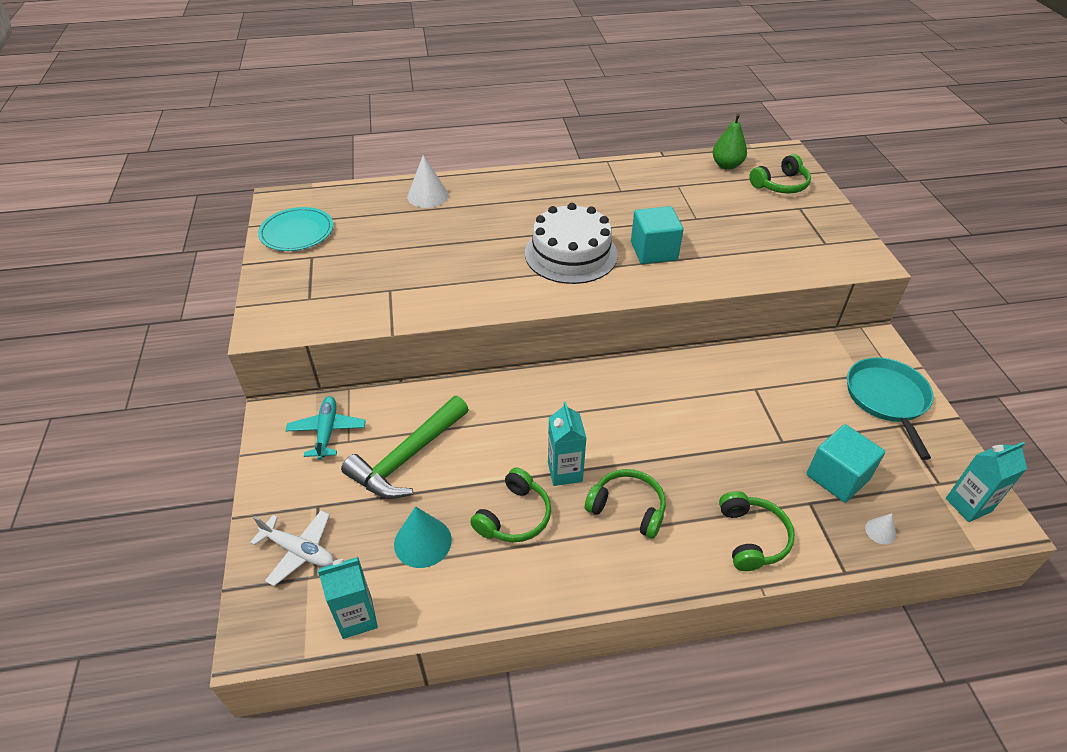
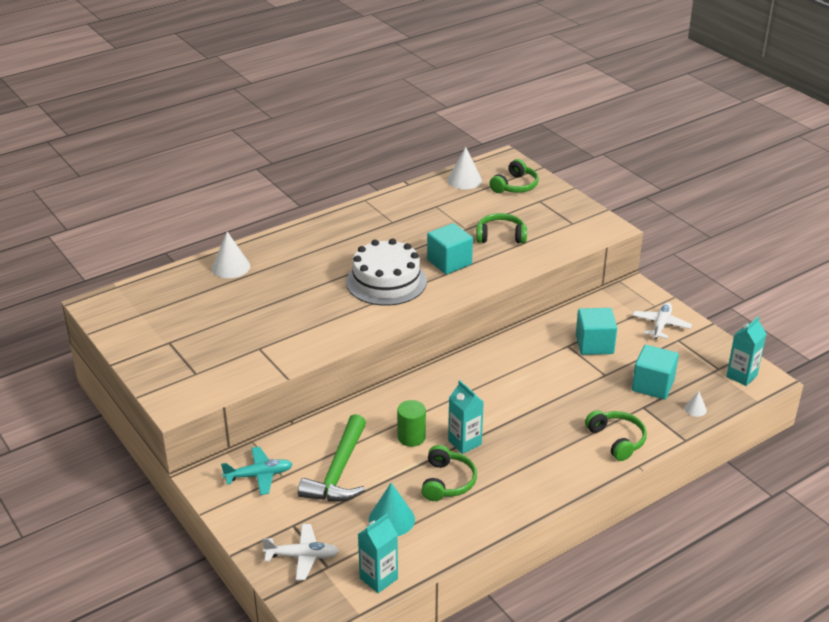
camera: 25 degrees left, 10 degrees down
turquoise plate [258,207,333,251] -> none
turquoise plane [286,396,366,460] -> turquoise plane turned 105 degrees clockwise [221,447,292,495]
green headphones [585,469,666,539] -> green headphones moved to [476,213,527,244]
green pear [713,114,747,170] -> white cone [447,147,482,190]
turquoise pan [847,357,934,460] -> white plane [632,302,692,339]
none -> green cylinder [397,400,426,447]
none -> turquoise cube [576,308,617,355]

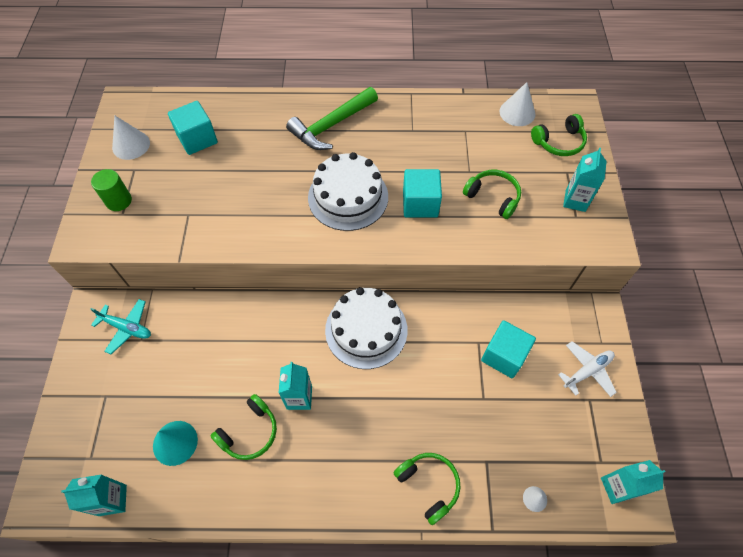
camera: 35 degrees right, 25 degrees up
white cone [212,232,250,278] -> white cone moved to [112,116,150,160]
white plane [262,524,339,580] -> none
green hammer [298,414,366,502] -> green hammer moved to [286,87,378,150]
green cylinder [397,400,426,447] -> green cylinder moved to [91,169,132,211]
green headphones [585,410,647,461] -> green headphones turned 45 degrees counterclockwise [394,453,460,525]
turquoise cube [632,345,679,400] -> turquoise cube moved to [168,101,218,155]
none -> white cake [325,287,408,369]
none -> turquoise carton [563,148,607,212]

